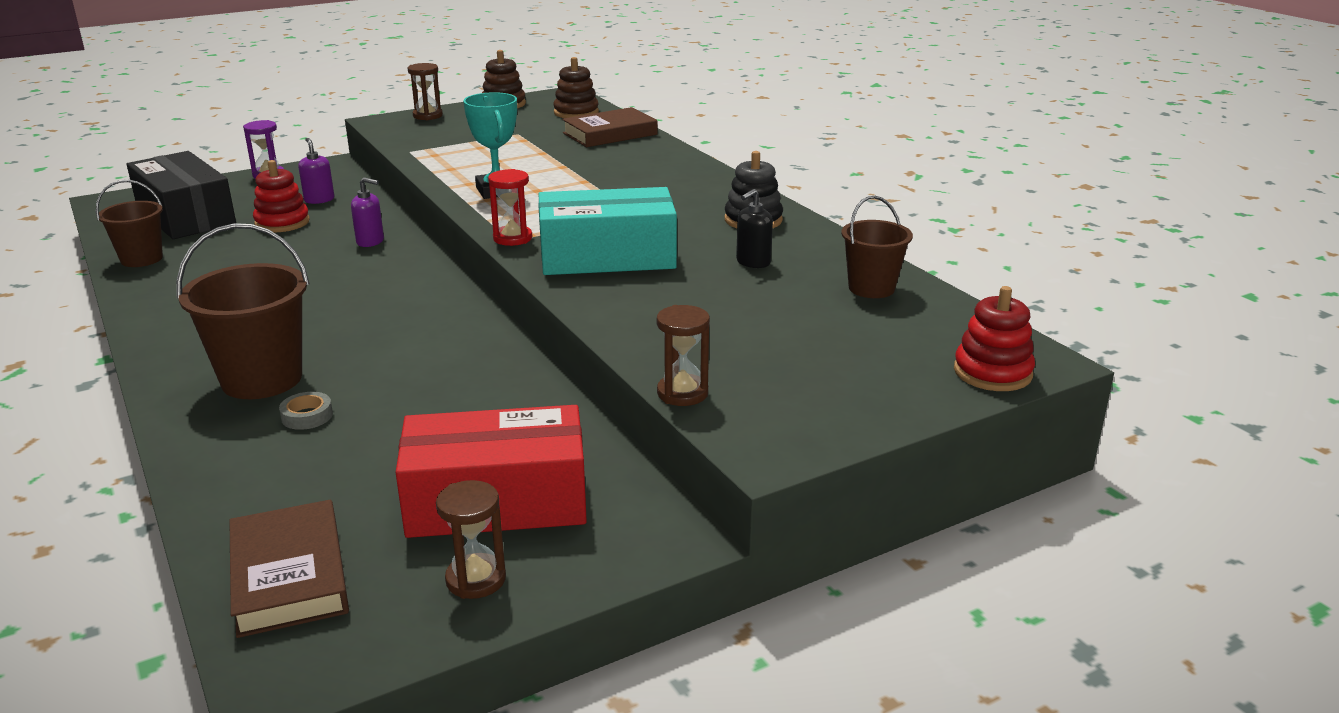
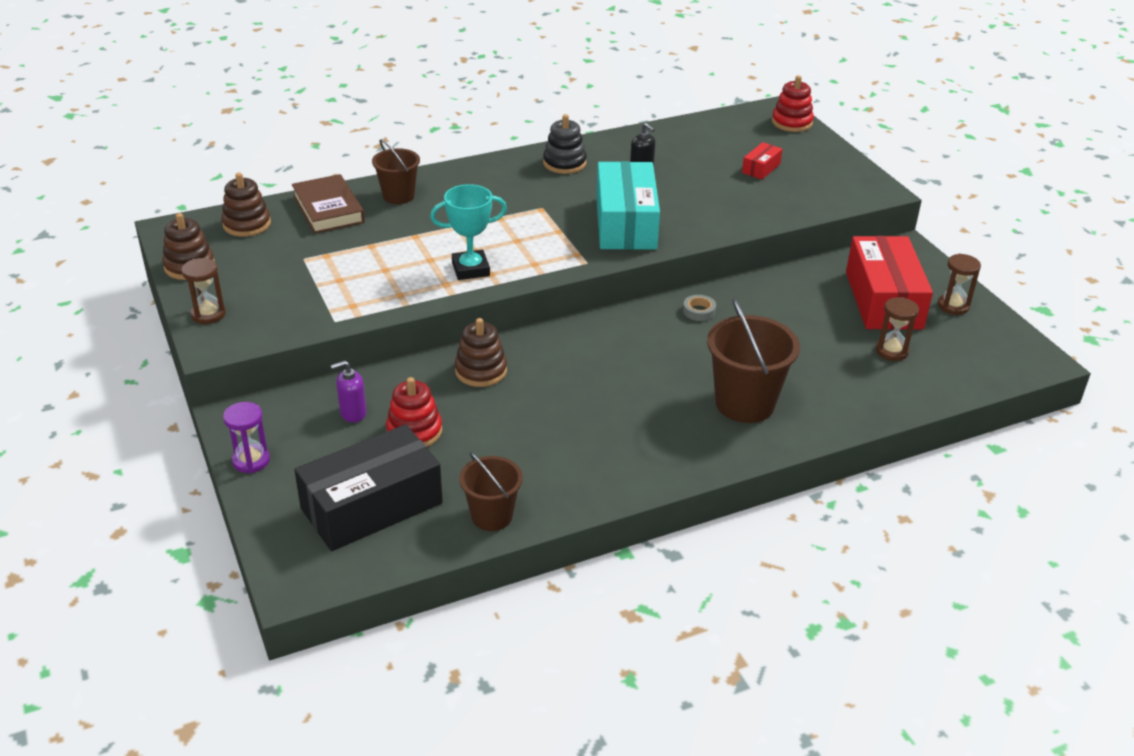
camera: 85 degrees left, 10 degrees up
brown book [229,500,349,638] -> none
grey tape [279,392,333,430] -> grey tape moved to [683,295,716,321]
purple soap dispenser [351,177,384,247] -> brown stacking toy [455,318,507,387]
red hourglass [488,169,532,246] -> none
brown hourglass [657,305,710,406] -> brown hourglass moved to [876,297,919,361]
brown bucket [841,196,913,298] -> brown bucket moved to [372,139,420,204]
none -> red box [742,142,782,180]

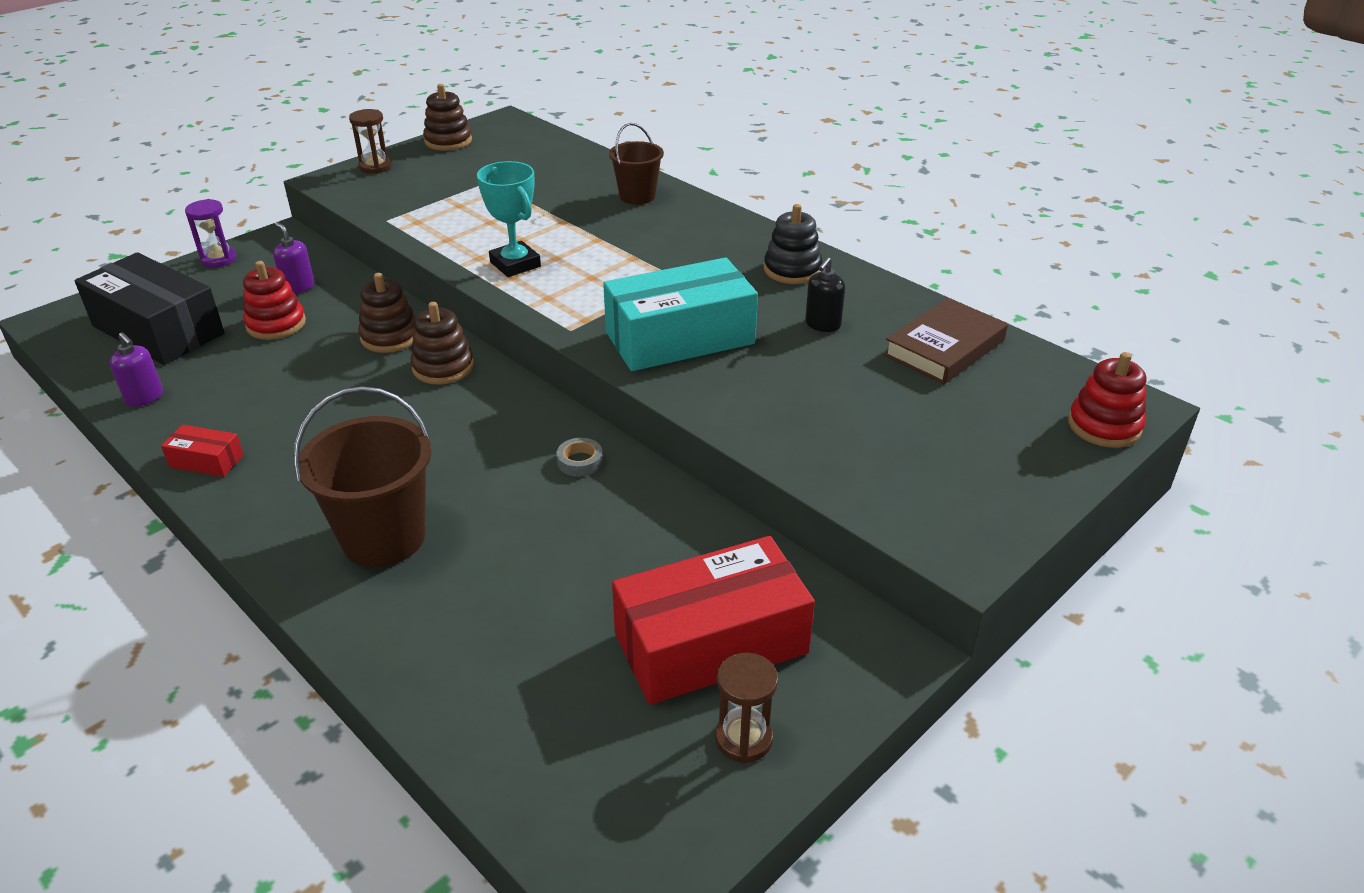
camera: 70 degrees right, 0 degrees up
brown stacking toy [222,173,271,237] -> brown stacking toy moved to [411,302,474,385]
brown book [292,174,365,234] -> brown book moved to [884,298,1008,384]
brown bucket [459,452,523,531] -> purple soap dispenser [110,332,163,407]
red box [742,142,782,180] -> red box moved to [161,425,244,477]
brown hourglass [876,297,919,361] -> none

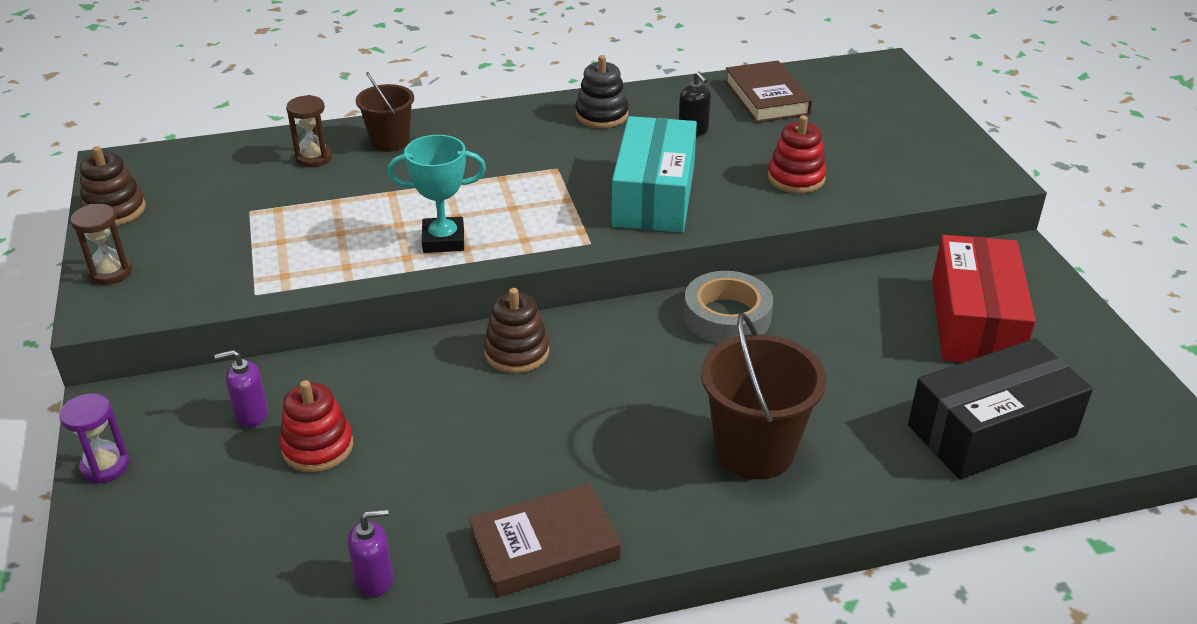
camera: 60 degrees left, 0 degrees up
black box [75,252,224,365] -> black box moved to [908,338,1093,479]
red box [161,425,244,477] -> brown book [469,484,621,597]
brown stacking toy [358,273,416,353] -> none
grey tape [557,438,603,477] -> grey tape [684,271,773,344], size x2.09
brown hourglass [715,653,778,763] -> brown hourglass moved to [286,95,332,167]
red stacking toy [1068,352,1146,448] -> red stacking toy moved to [768,115,827,194]

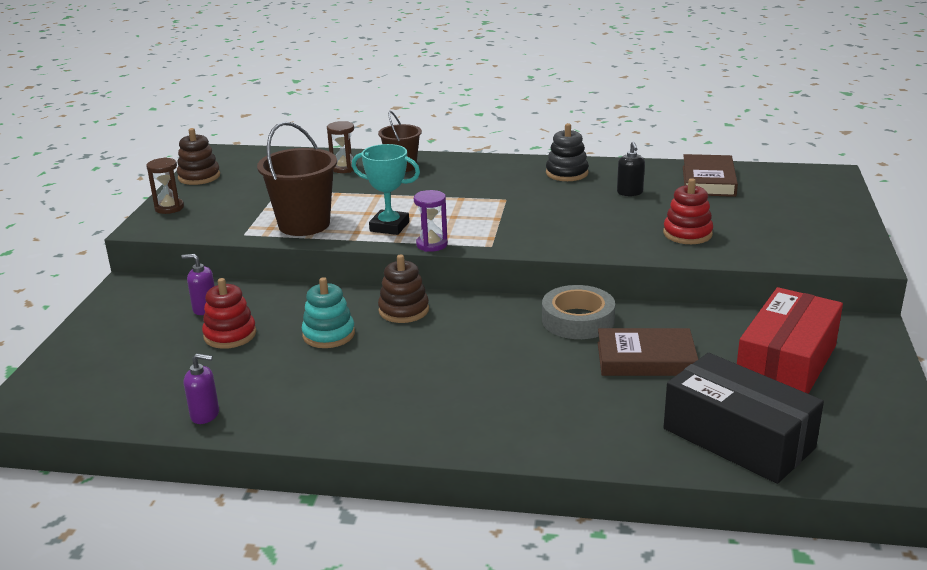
camera: 25 degrees right, 10 degrees down
purple hourglass [59,393,129,484] -> purple hourglass moved to [414,190,448,252]
brown book [469,484,621,597] -> brown book moved to [597,328,698,376]
turquoise box [612,116,697,232] -> none
brown bucket [701,313,826,480] -> brown bucket moved to [257,122,337,236]
black box [908,338,1093,479] -> black box turned 45 degrees clockwise [664,353,824,484]
none -> turquoise stacking toy [302,277,355,348]

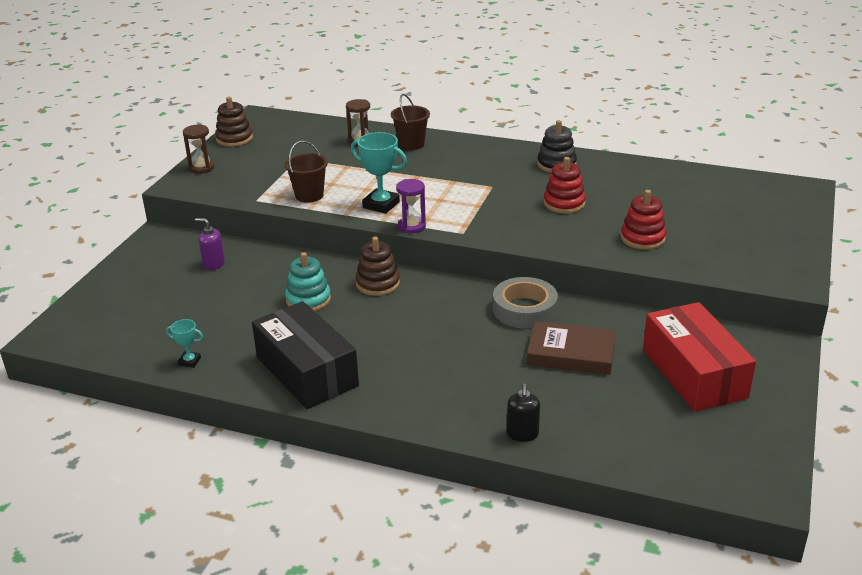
camera: 10 degrees right, 5 degrees up
purple soap dispenser [184,353,219,424] -> turquoise trophy [166,319,203,368]
red stacking toy [202,278,256,349] -> red stacking toy moved to [543,157,586,214]
brown bucket [257,122,337,236] -> brown bucket [285,140,328,203], size x0.62
black soap dispenser [617,142,645,196] -> black soap dispenser moved to [507,384,540,442]
black box [664,353,824,484] -> black box moved to [252,301,359,409]
brown book [683,154,738,197] -> none
red box [737,287,843,394] -> red box turned 60 degrees counterclockwise [643,302,756,412]

